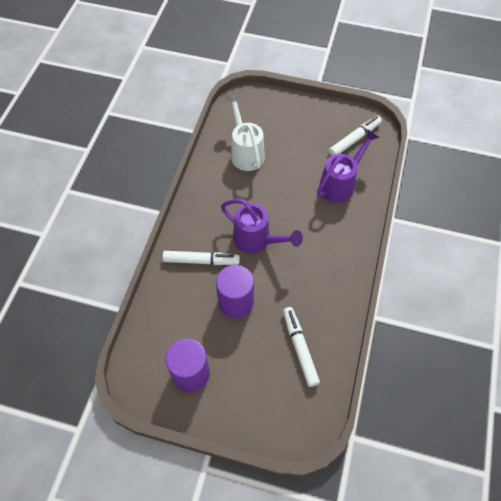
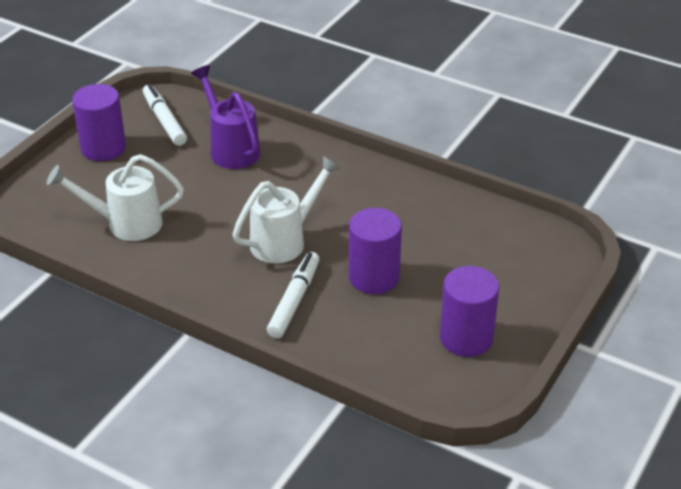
camera: 75 degrees left, 20 degrees down
purple watering can [221,199,303,253] -> white watering can [232,156,341,263]
white marker [283,307,320,387] -> none
none -> purple cylinder [72,84,126,161]

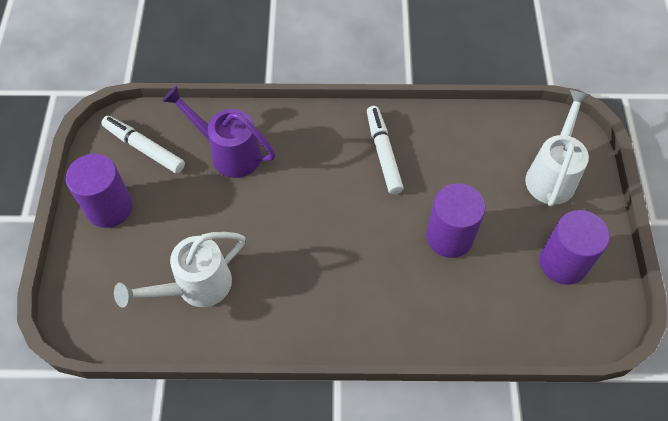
camera: 30 degrees left, 20 degrees up
white watering can [232,156,341,263] -> white watering can moved to [525,90,591,207]
white marker [267,252,319,338] -> white marker moved to [367,106,403,194]

